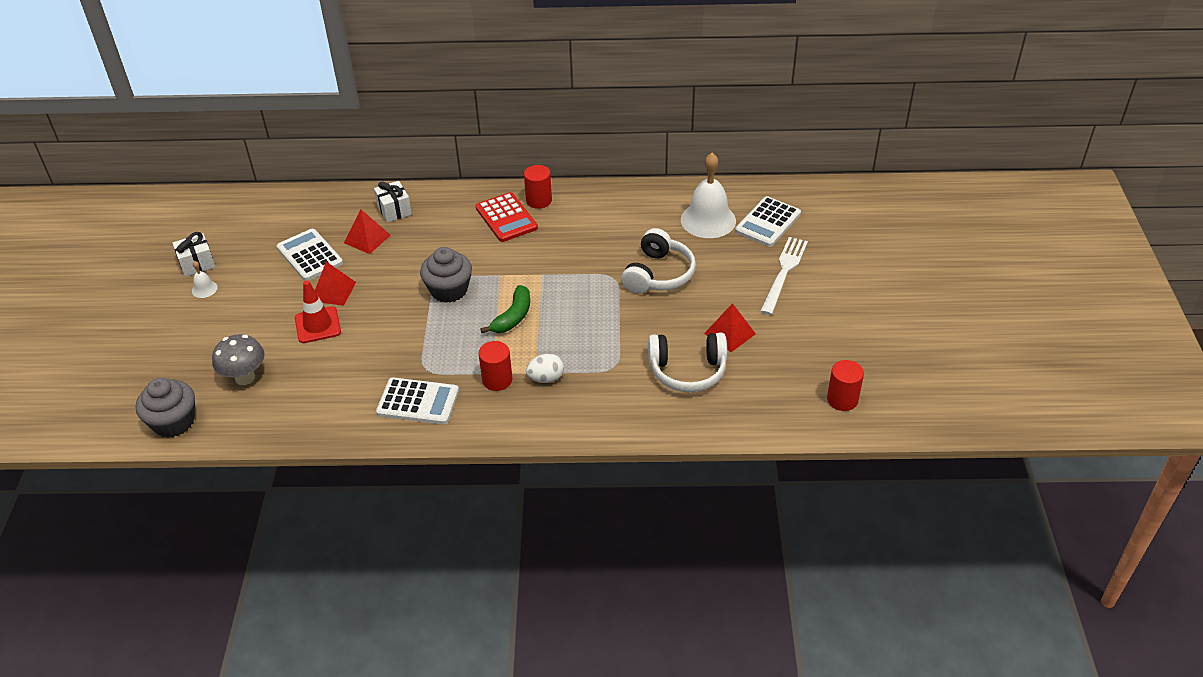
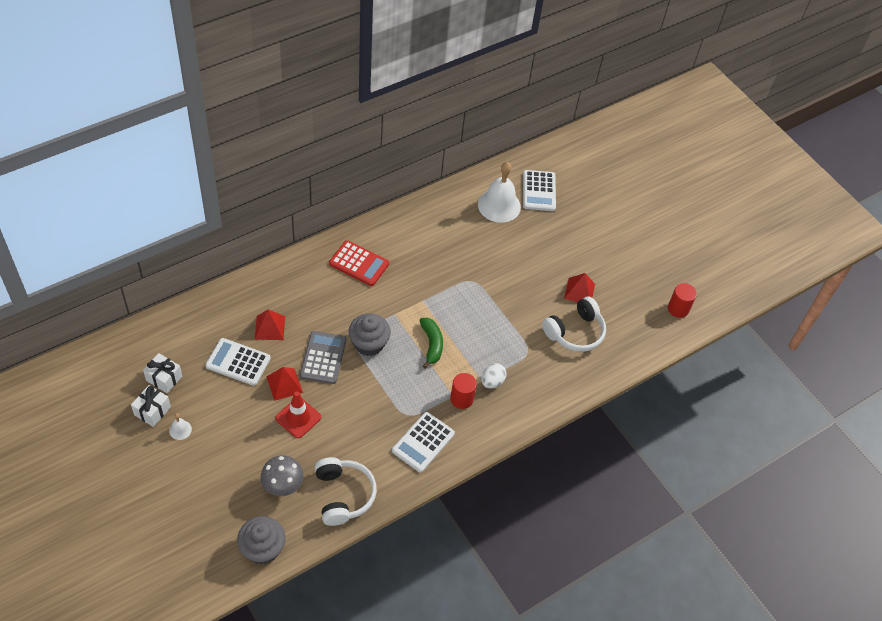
camera: 40 degrees left, 10 degrees up
white gift [374,181,412,223] -> white gift moved to [143,353,182,393]
white calculator [376,378,459,425] -> white calculator turned 150 degrees clockwise [392,412,455,472]
red cylinder [524,165,552,209] -> none
white headphones [621,228,696,294] -> white headphones moved to [315,457,377,526]
white fork [760,237,808,315] -> none
none -> grey calculator [300,331,346,384]

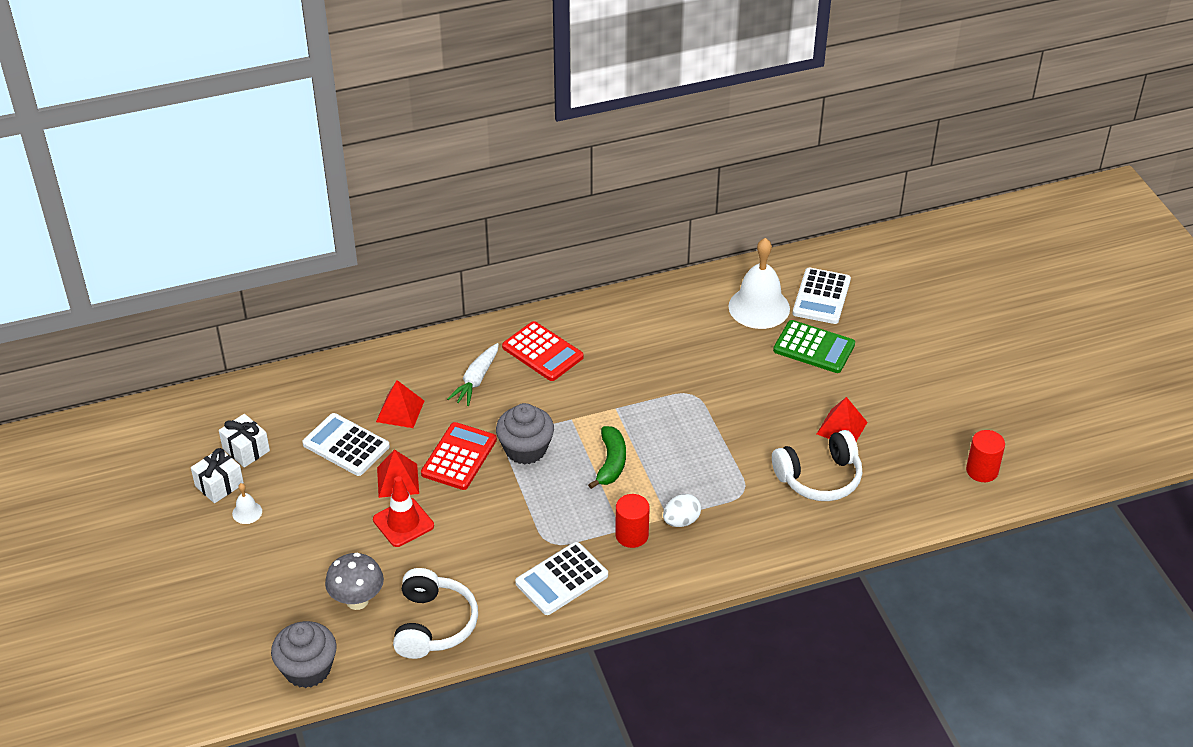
camera: 20 degrees right, 10 degrees down
grey calculator [300,331,346,384] -> red calculator [421,422,497,490]
none -> white carrot [447,343,499,406]
none -> green calculator [773,320,855,373]

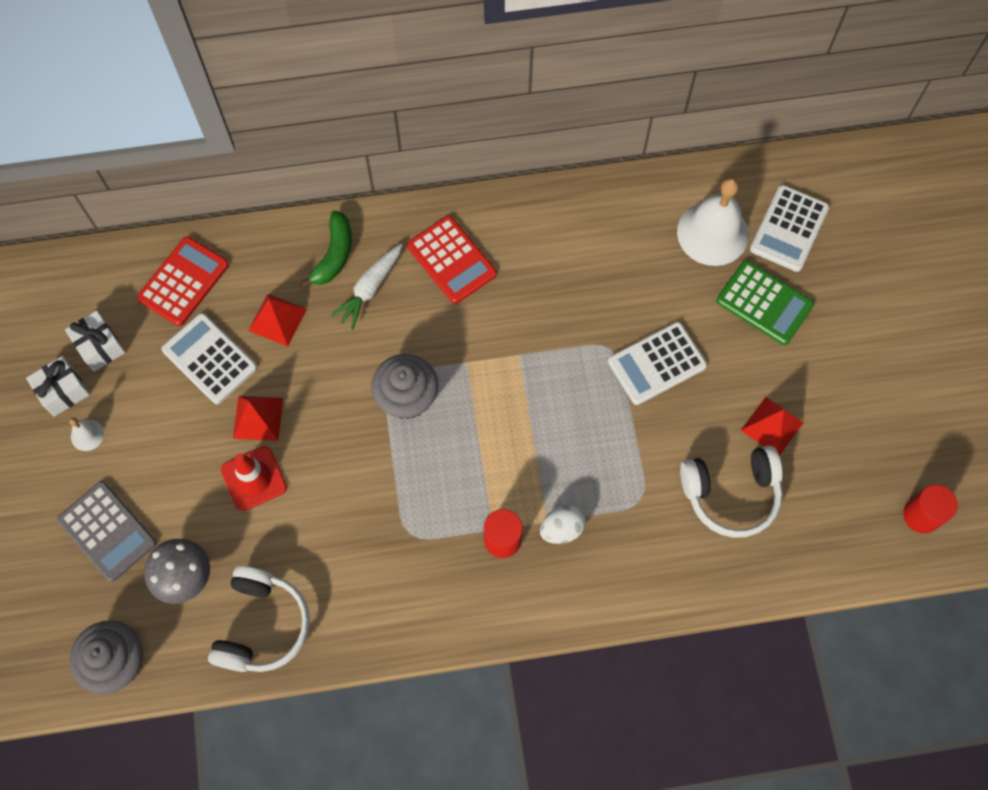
camera: 10 degrees right, 25 degrees up
red calculator [421,422,497,490] -> red calculator moved to [137,236,229,326]
white calculator [515,542,608,615] -> white calculator moved to [608,322,707,405]
green banana [588,426,626,489] -> green banana moved to [300,211,352,288]
none -> grey calculator [57,481,157,582]

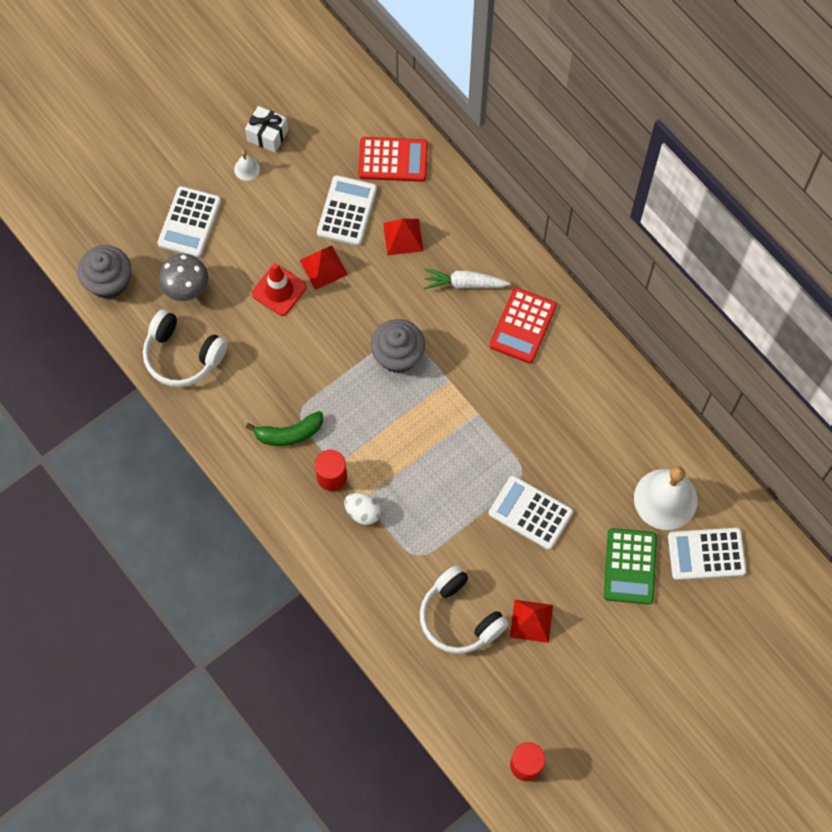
camera: 60 degrees right, 0 degrees up
grey calculator [57,481,157,582] -> white calculator [157,186,221,258]
white gift [65,311,125,372] -> none
white headphones [208,566,310,672] -> white headphones turned 45 degrees clockwise [143,309,227,387]
green banana [300,211,352,288] -> green banana moved to [246,411,323,446]

